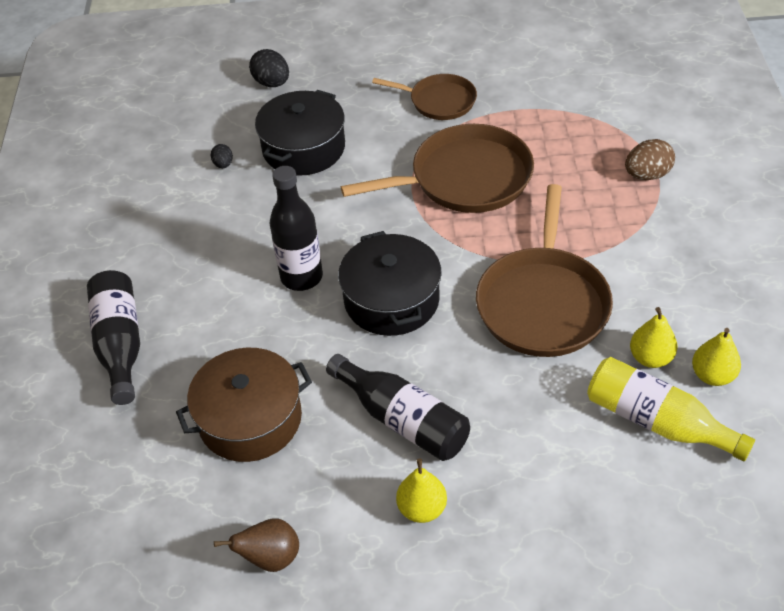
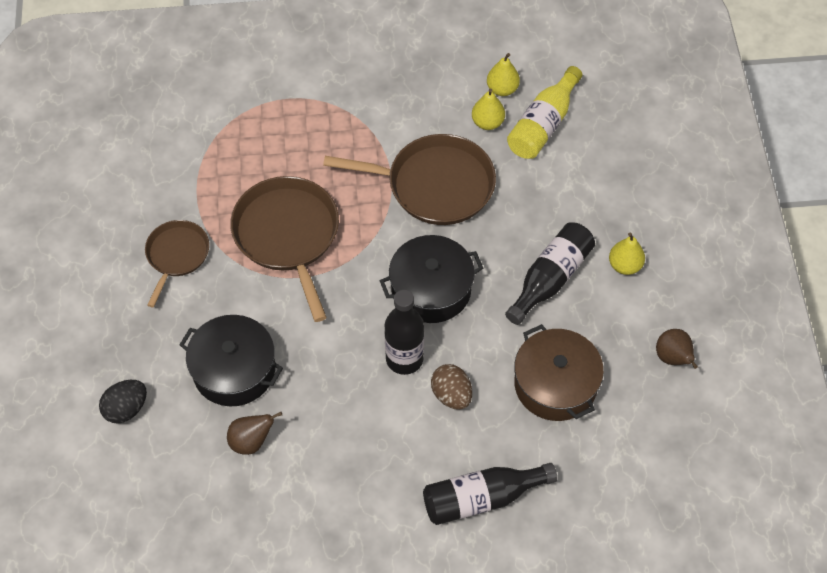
camera: 95 degrees left, 10 degrees up
black egg [211,144,233,168] -> brown pear [227,412,282,455]
brown egg [625,139,675,180] -> brown egg moved to [431,364,472,410]

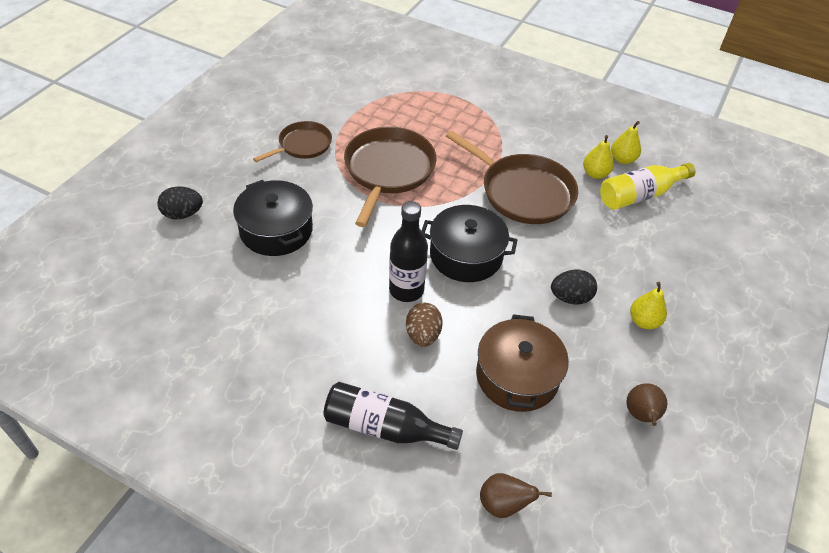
camera: 30 degrees right, 10 degrees down
brown pear [227,412,282,455] -> brown pear moved to [480,473,552,518]
black bottle [505,222,595,325] -> black egg [551,270,597,304]

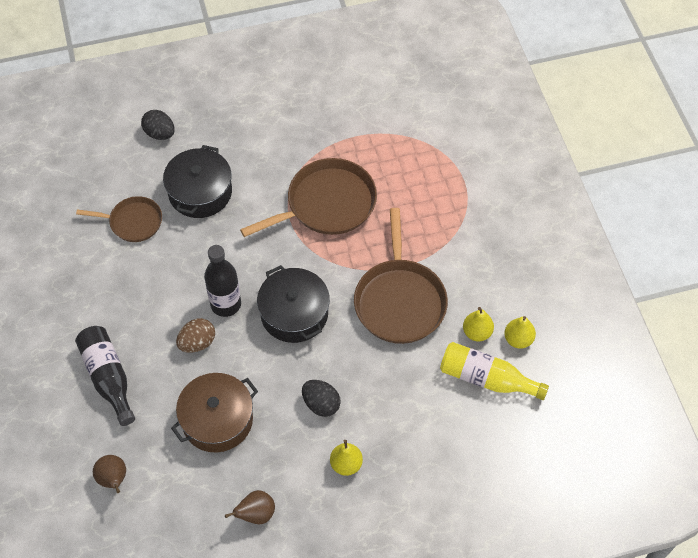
camera: 50 degrees right, 10 degrees up
brown pan [253,121,332,162] -> brown pan moved to [76,196,162,242]

